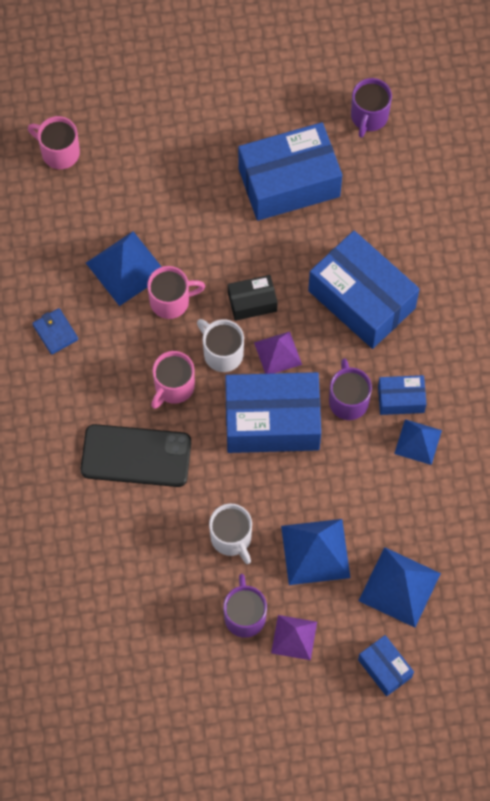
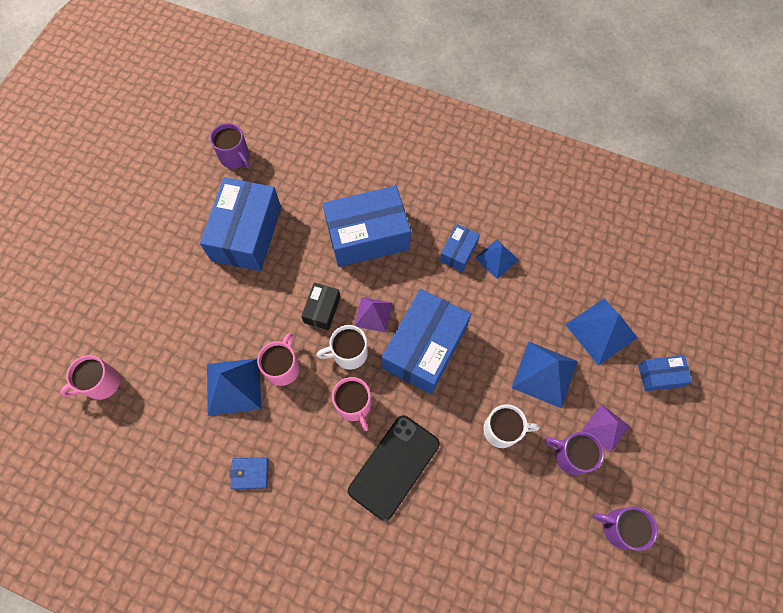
camera: 60 degrees left, 0 degrees up
purple mug [329,358,372,420] -> purple mug moved to [593,507,658,551]

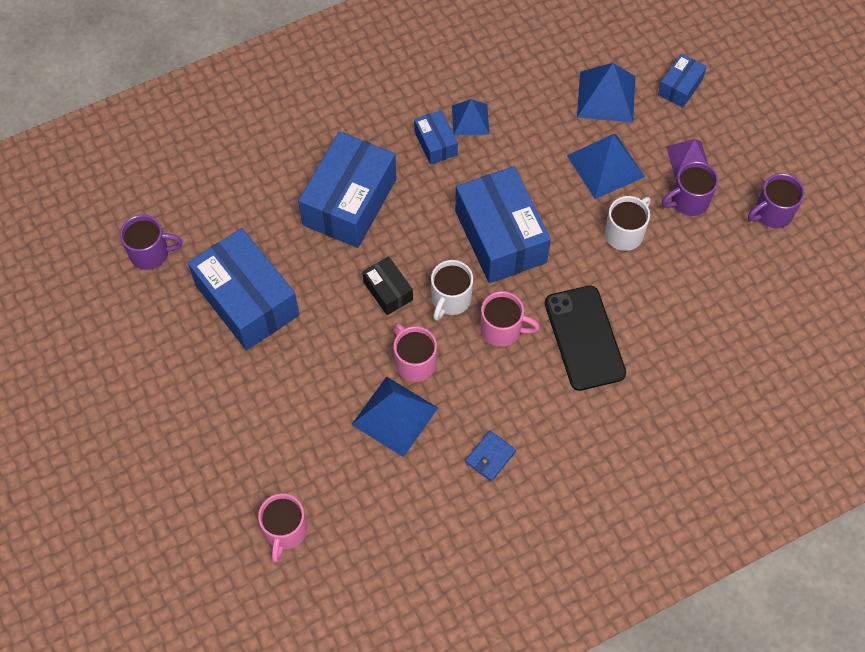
camera: 50 degrees left, 5 degrees down
purple pyramid [355,297,393,333] -> none

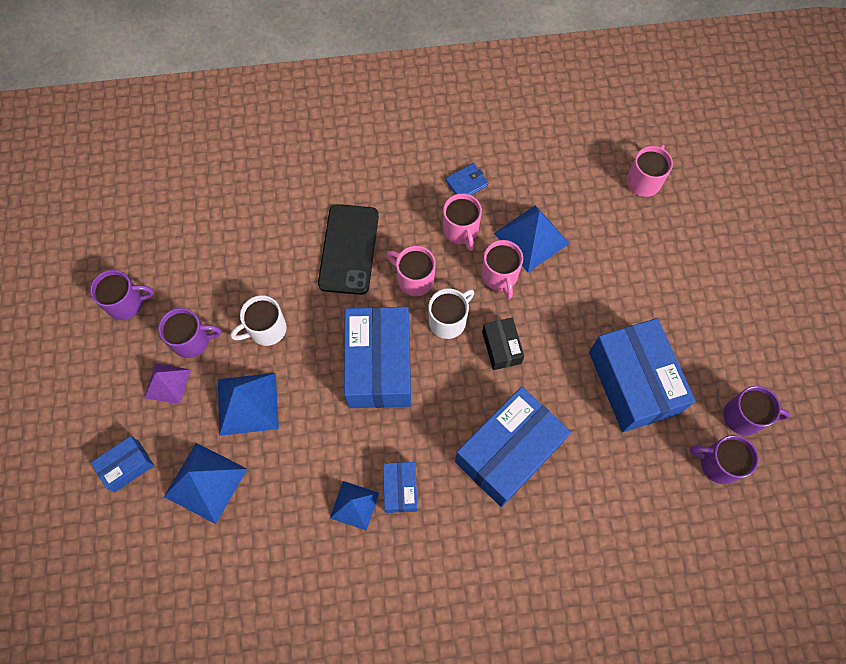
camera: 160 degrees left, 5 degrees up
none -> pink mug [443,193,482,251]
none -> purple mug [723,386,791,436]

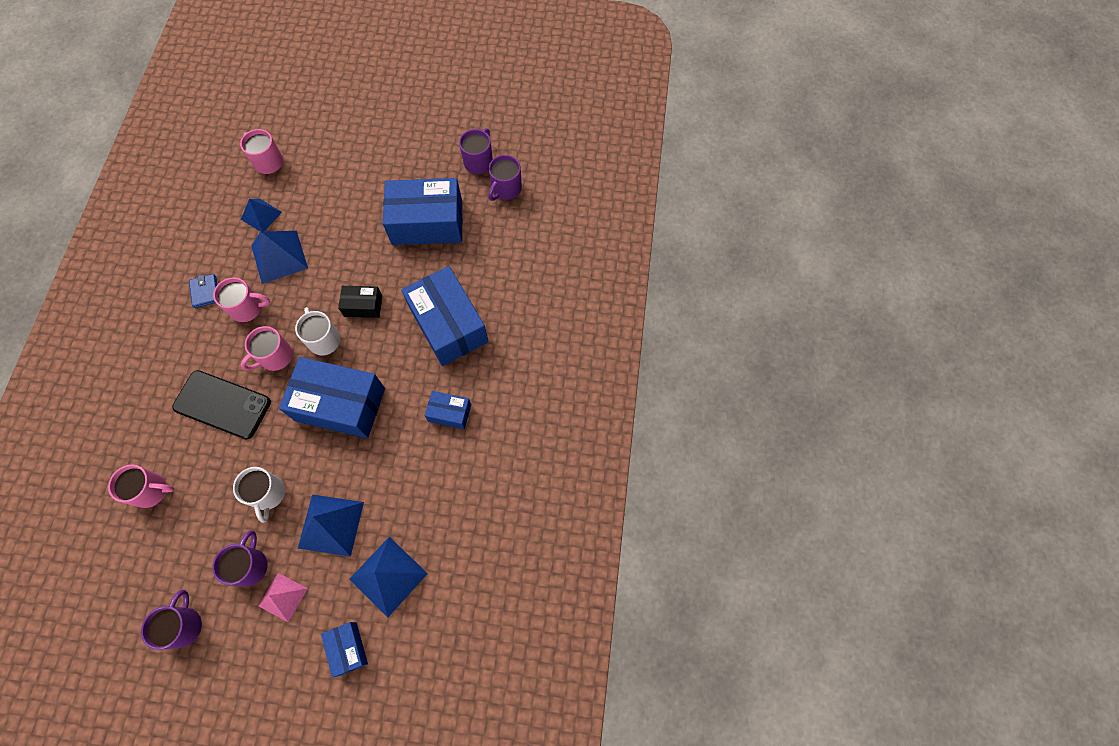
camera: 75 degrees left, 0 degrees up
purple pyramid [144,363,190,404] -> pink pyramid [259,573,308,622]
blue pyramid [330,481,379,531] -> blue pyramid moved to [241,199,282,231]
pink mug [482,240,523,299] -> pink mug moved to [108,464,174,508]

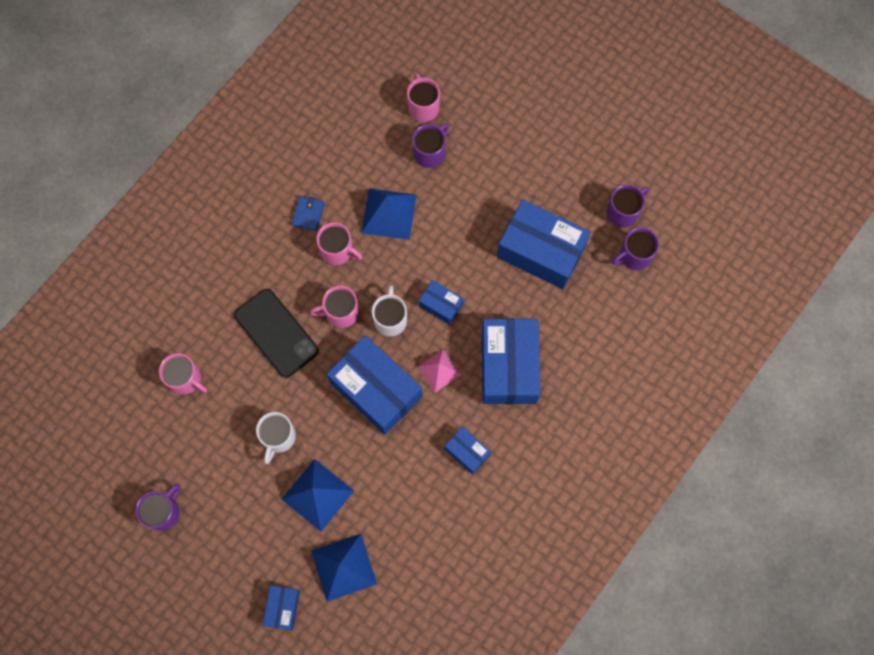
camera: 30 degrees right, 5 degrees up
purple mug [212,530,268,587] -> purple mug moved to [412,123,449,168]
blue pyramid [241,199,282,231] -> none
pink pyramid [259,573,308,622] -> pink pyramid moved to [417,350,461,392]
black box [338,286,382,318] -> blue box [419,280,464,325]

